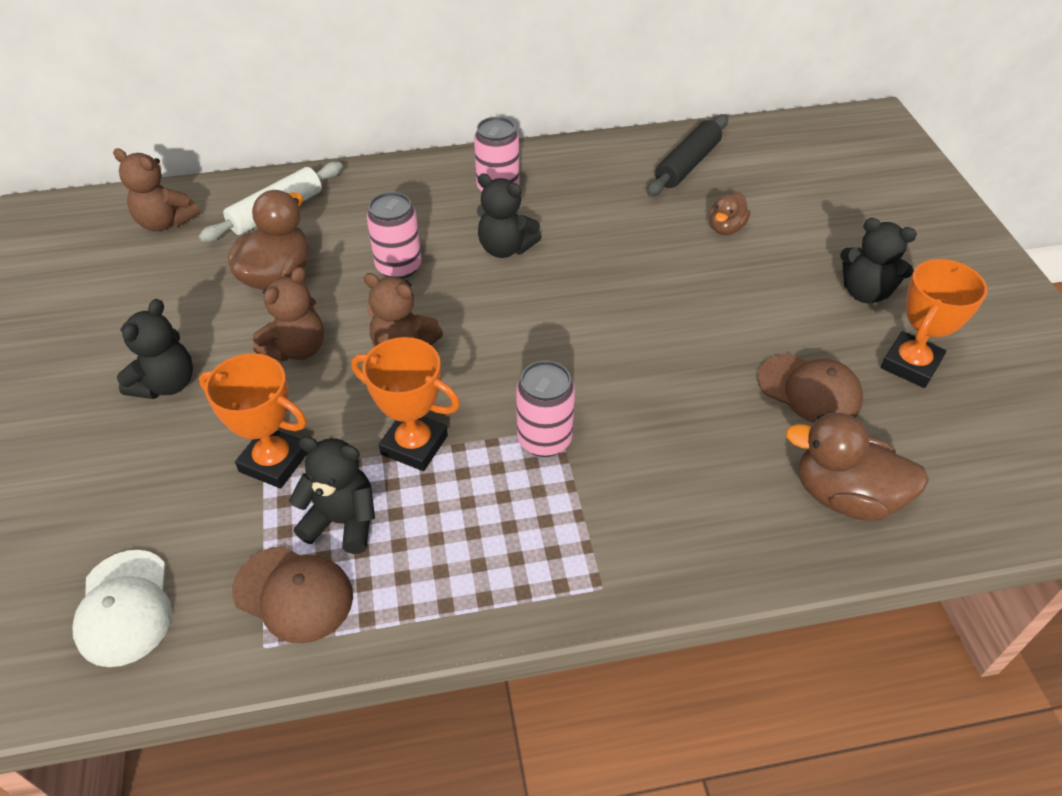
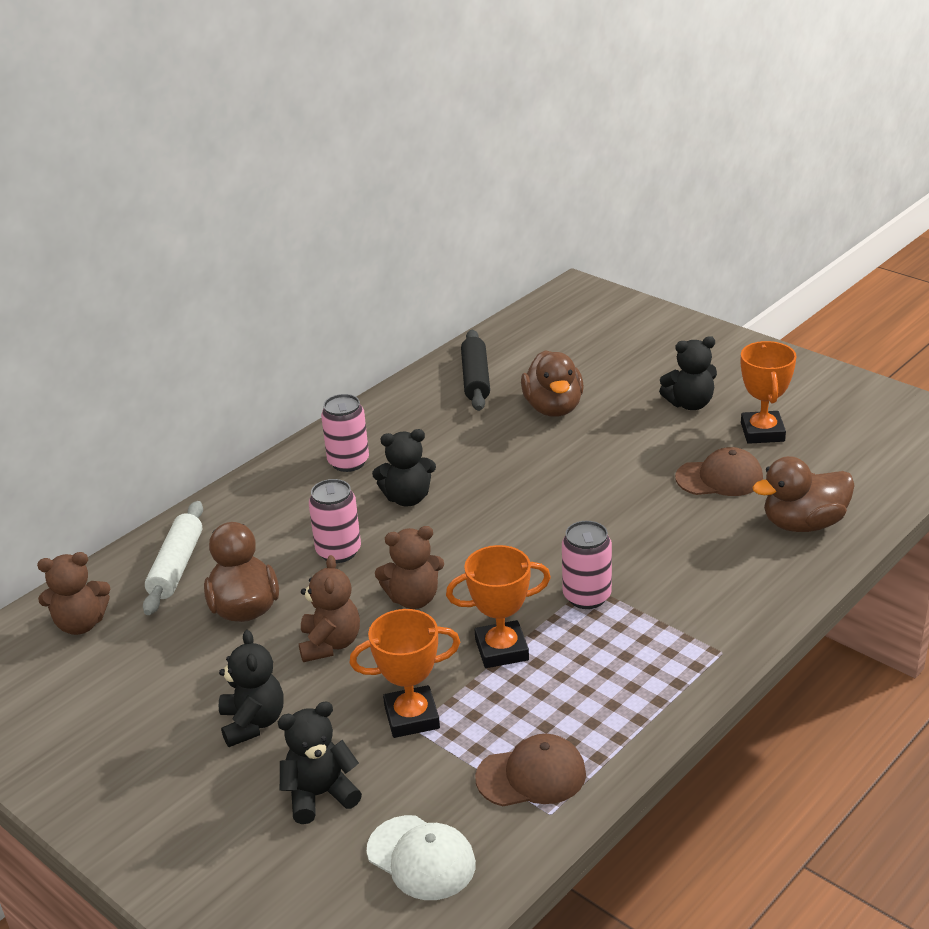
camera: 35 degrees left, 15 degrees down
black teddy bear [289,436,375,554] -> black teddy bear moved to [278,701,362,824]
brown duck [709,192,750,235] -> brown duck [521,350,584,417], size x1.78

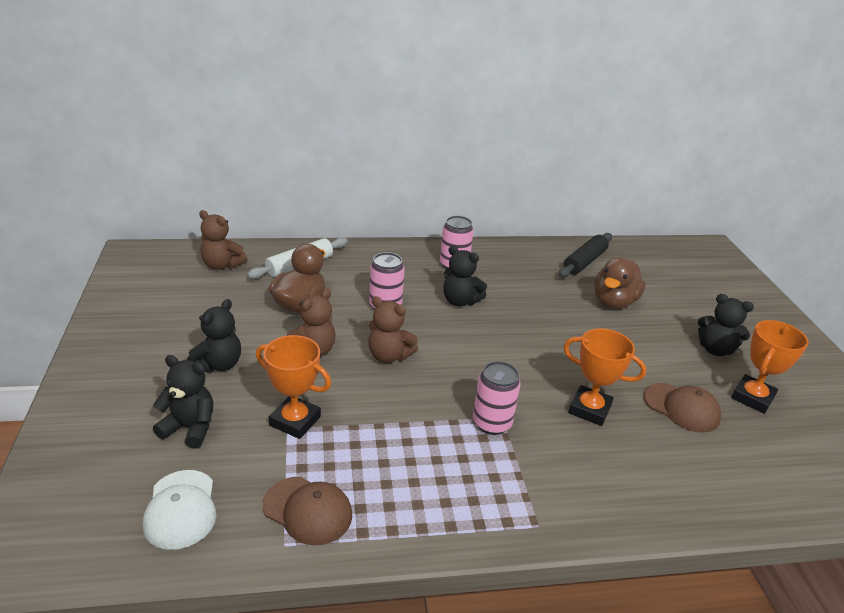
camera: 35 degrees right, 0 degrees up
orange trophy [446,545,551,668] -> orange trophy moved to [563,328,646,426]
brown duck [753,456,855,532] -> none

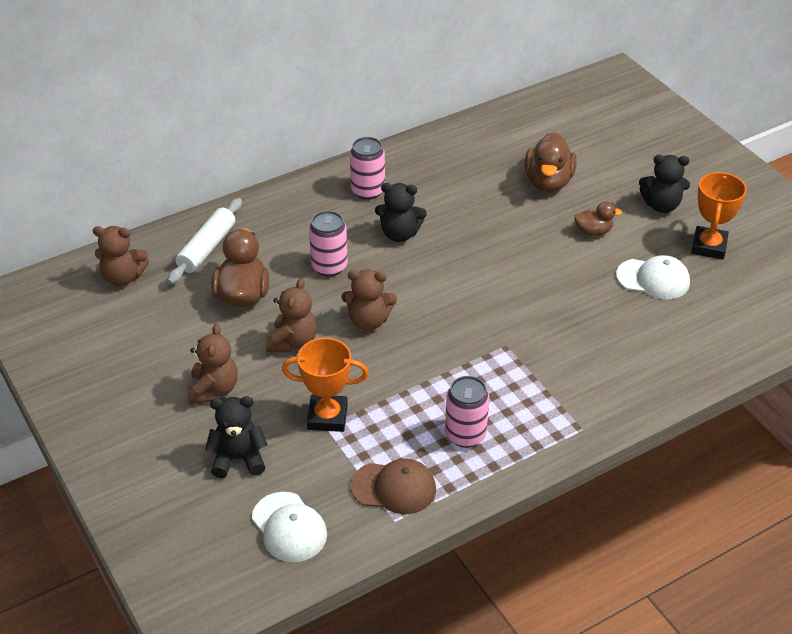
camera: 20 degrees left, 10 degrees up
black teddy bear [187,299,241,373] -> brown teddy bear [187,324,238,404]
pink can [473,361,521,435] -> pink can moved to [445,376,489,448]
black rolling pin [559,233,612,278] -> none
orange trophy [563,328,646,426] -> none
brown cap [644,383,721,433] -> white cap [616,255,690,299]
none -> brown duck [574,202,622,236]

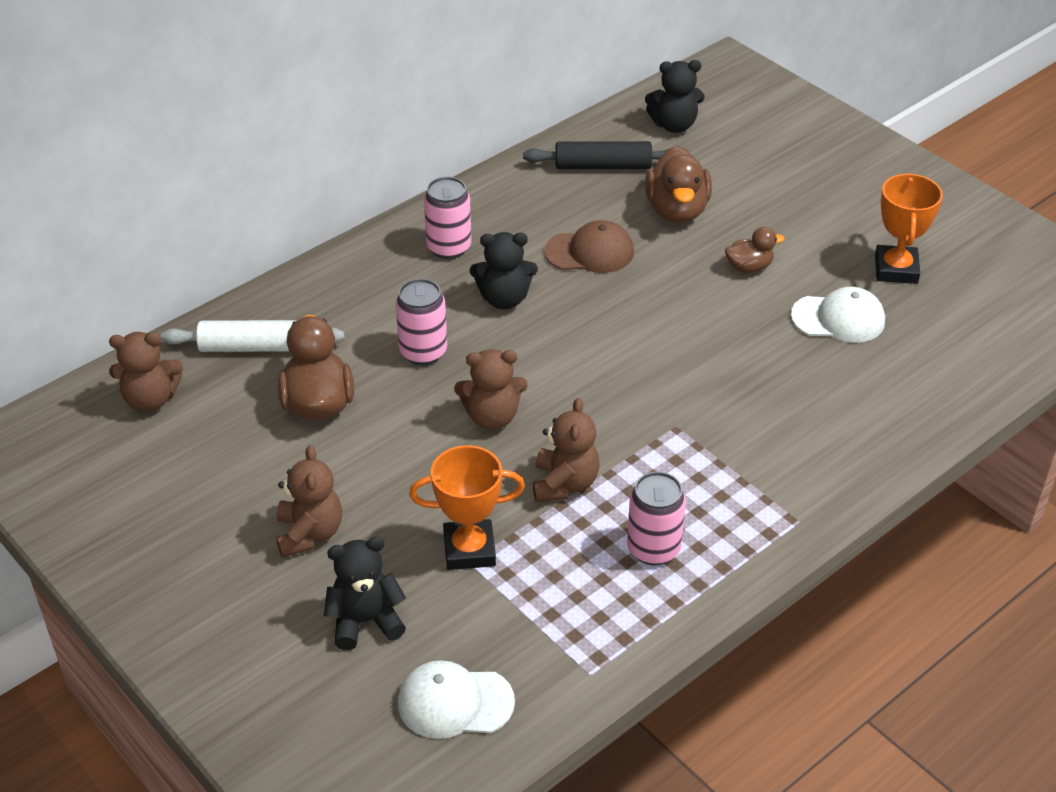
camera: 10 degrees left, 0 degrees up
white rolling pin [167,198,242,284] -> white rolling pin turned 75 degrees clockwise [161,320,344,352]
white cap [252,492,327,562] -> white cap turned 135 degrees clockwise [398,660,515,739]
brown teddy bear [266,278,317,352] -> brown teddy bear moved to [533,398,600,502]
brown cap [351,459,436,514] -> brown cap moved to [544,220,634,273]
black teddy bear [639,155,690,213] -> black teddy bear moved to [645,60,705,133]
none -> black rolling pin [523,141,668,169]

